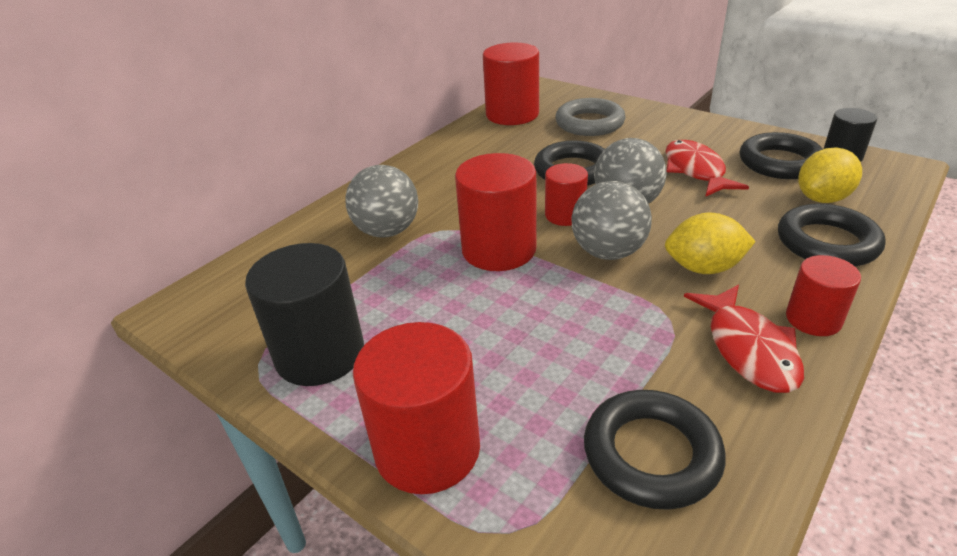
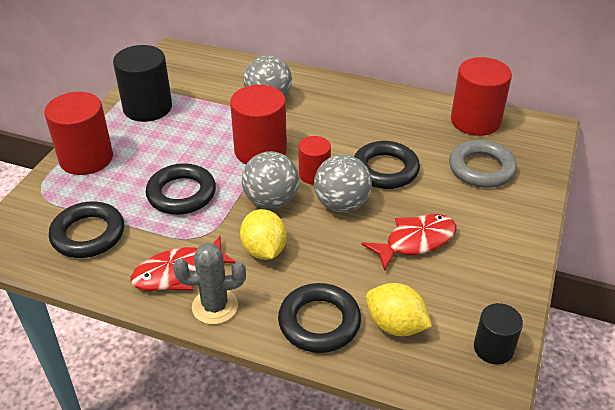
camera: 70 degrees right, 5 degrees up
black ring [740,132,823,179] -> black ring moved to [146,163,216,215]
red cylinder [786,255,861,336] -> grey cactus [173,243,246,324]

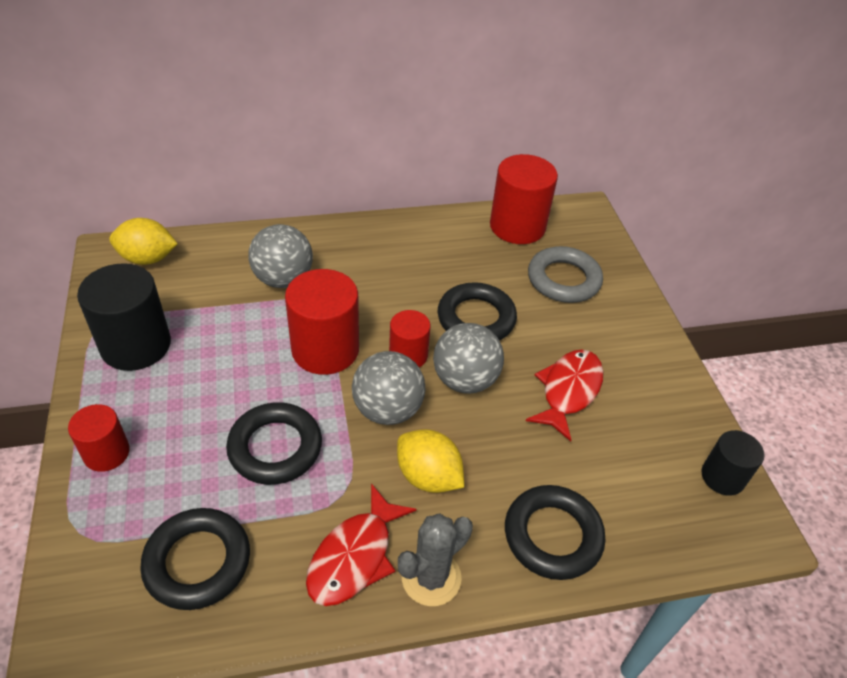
camera: 35 degrees left, 5 degrees up
red cylinder [44,92,113,175] -> red cylinder [68,404,130,472], size x0.58
yellow lemon [366,283,432,336] -> yellow lemon moved to [109,218,178,265]

